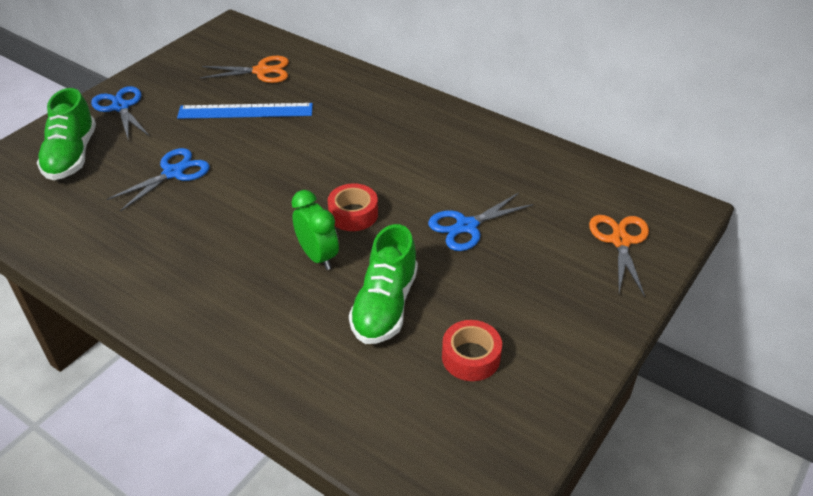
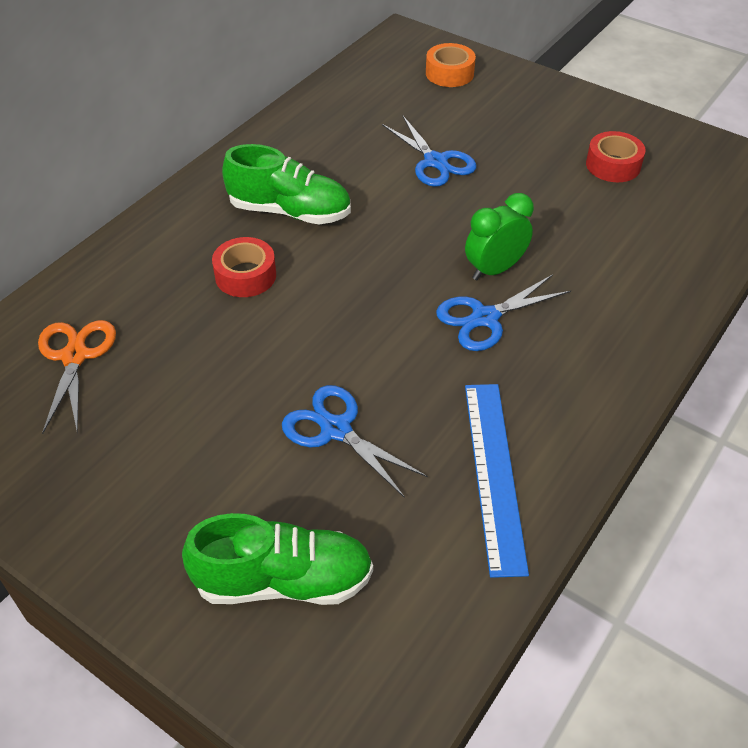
camera: 90 degrees left, 5 degrees up
blue scissors [91,86,149,142] -> blue scissors moved to [436,274,571,351]
blue ruler [177,103,313,119] -> blue ruler moved to [465,384,529,578]
red tape [328,183,378,231] -> red tape moved to [212,237,276,297]
green shoe [349,224,418,344] -> green shoe moved to [222,144,351,224]
orange scissors [589,215,649,297] -> orange tape [426,43,476,87]

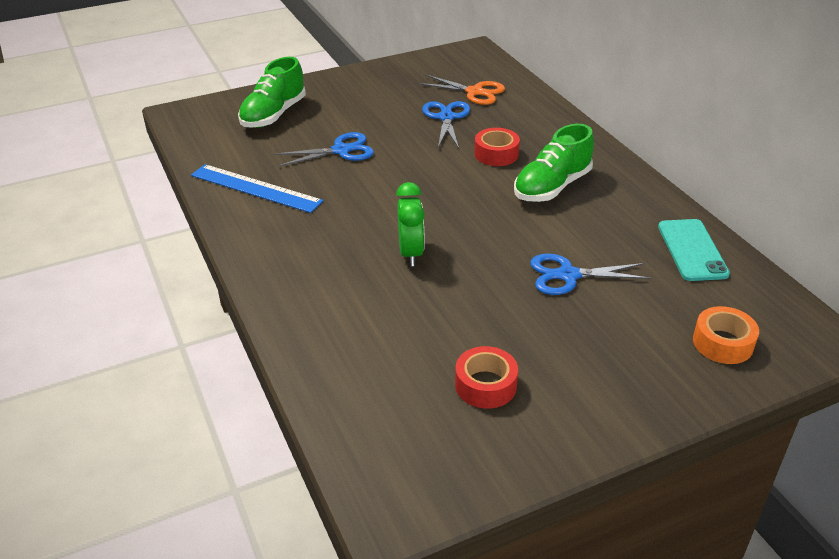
camera: 120 degrees right, 10 degrees down
blue scissors [436,274,571,351] -> blue scissors moved to [422,101,470,148]
none -> turquoise phone [658,219,730,281]

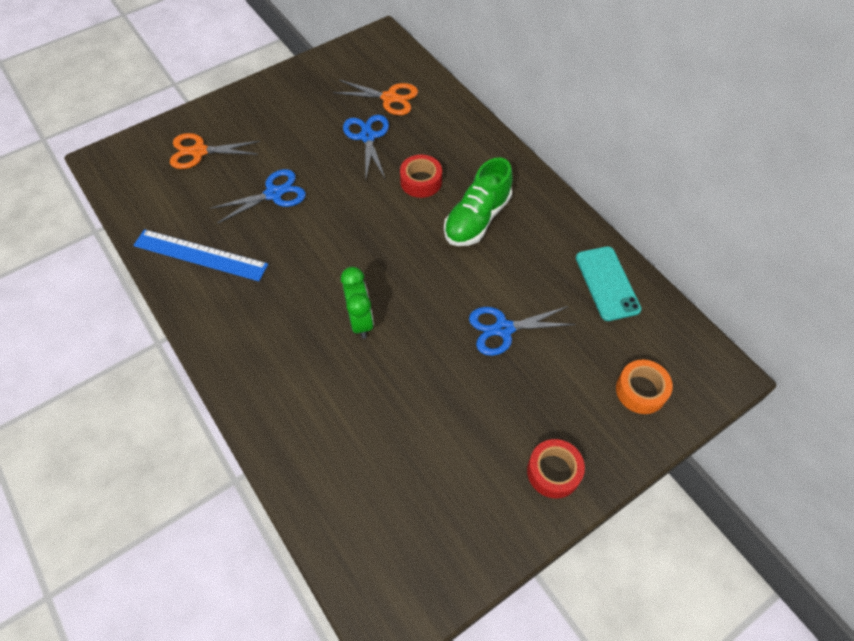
camera: 10 degrees left, 20 degrees up
green shoe [238,57,306,128] -> orange scissors [170,133,260,169]
red tape [455,346,518,409] -> red tape moved to [527,439,585,498]

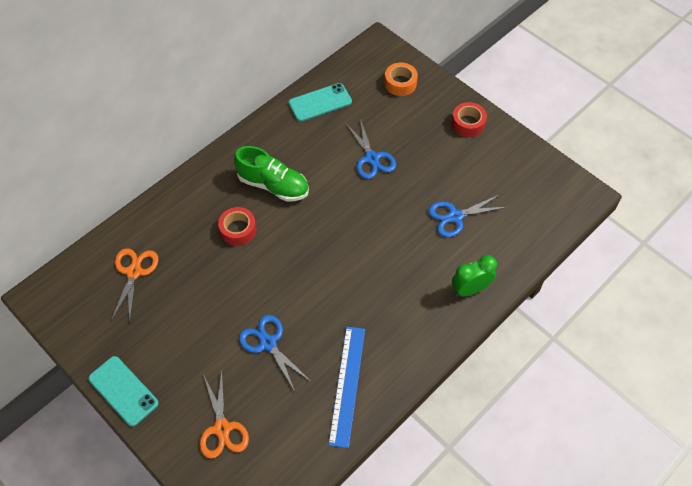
camera: 100 degrees left, 0 degrees up
green clock [341,267,374,339] -> green clock moved to [452,255,497,297]
blue scissors [343,115,389,178] -> blue scissors moved to [428,195,507,237]
none -> turquoise phone [88,356,159,427]

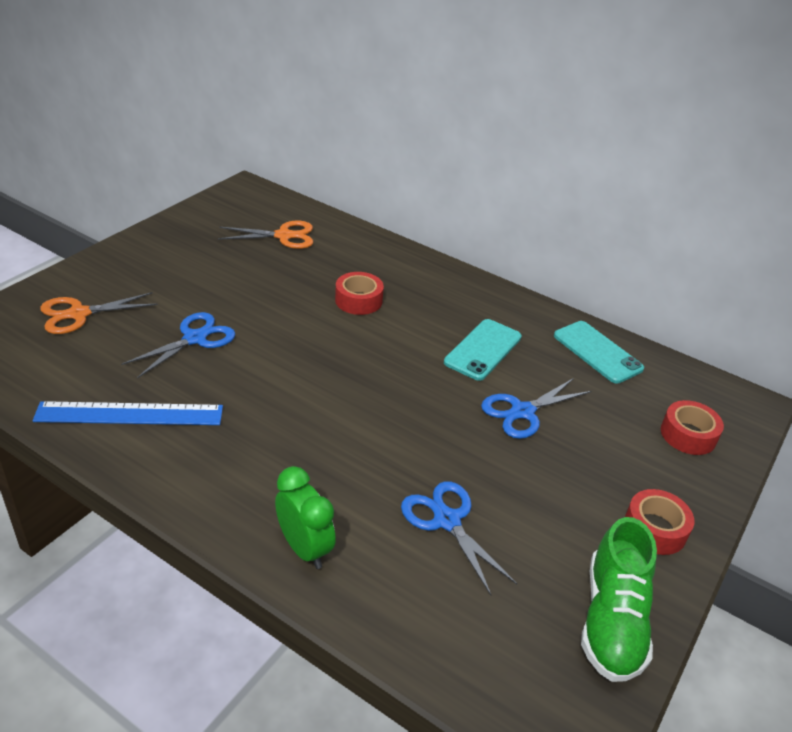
camera: 75 degrees right, 20 degrees down
turquoise phone [88,356,159,427] -> turquoise phone moved to [444,319,522,381]
green shoe [234,146,309,202] -> green shoe moved to [581,517,657,682]
orange tape [385,62,418,96] -> red tape [661,400,724,455]

